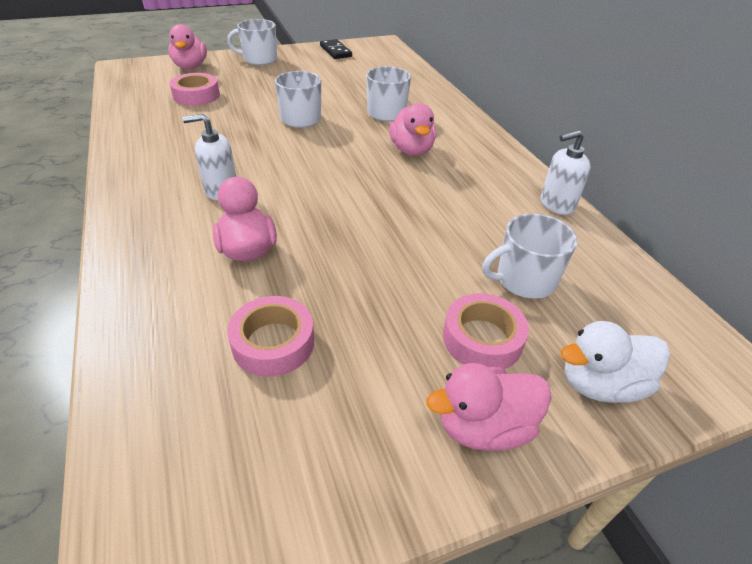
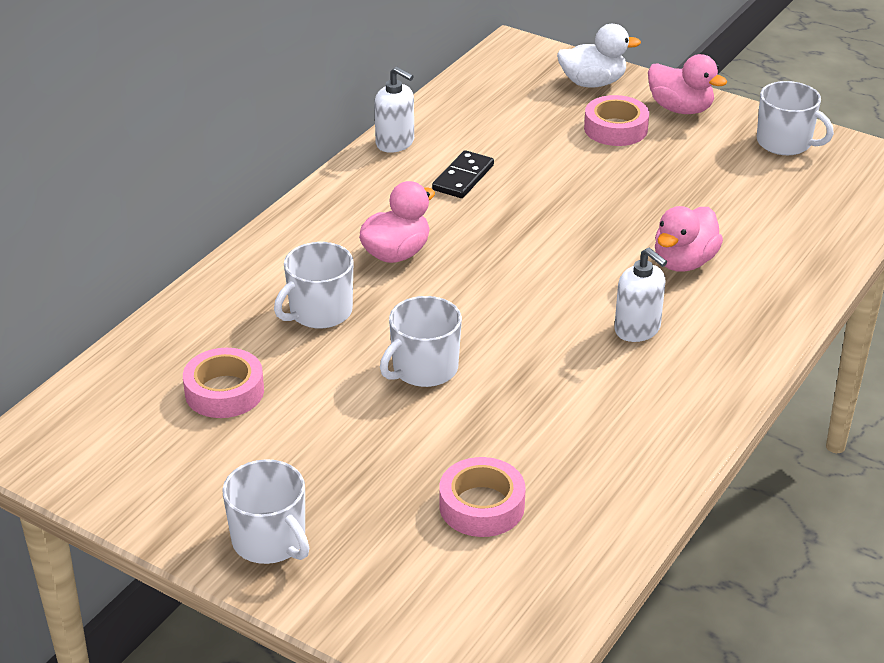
camera: 125 degrees left, 5 degrees down
pink duck [168,24,207,69] -> none
pink tape [227,296,314,377] -> pink tape moved to [183,348,264,418]
black domino [320,39,352,59] -> black domino moved to [432,150,494,198]
white mug [482,213,577,299] -> white mug moved to [757,81,834,155]
white duck [561,321,670,403] -> white duck turned 45 degrees counterclockwise [557,24,641,87]

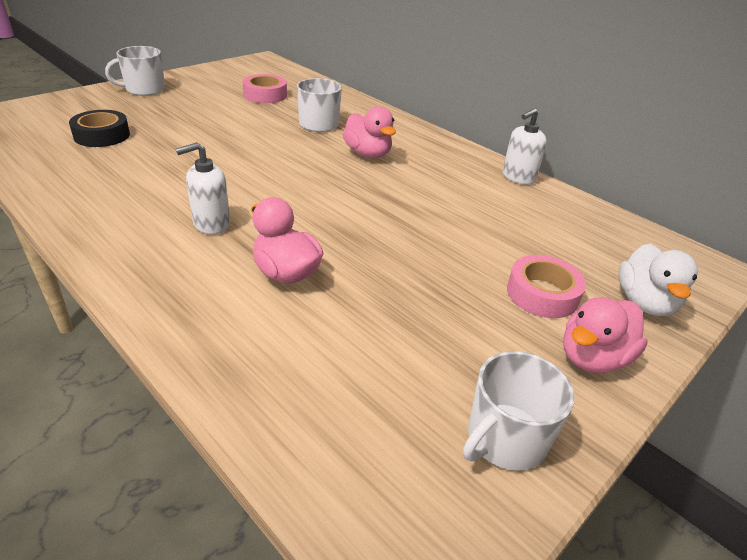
camera: 100 degrees right, 0 degrees up
white mug [380,296,462,387] -> none
black domino [432,150,494,198] -> none
pink tape [439,457,526,537] -> black tape [69,110,130,147]

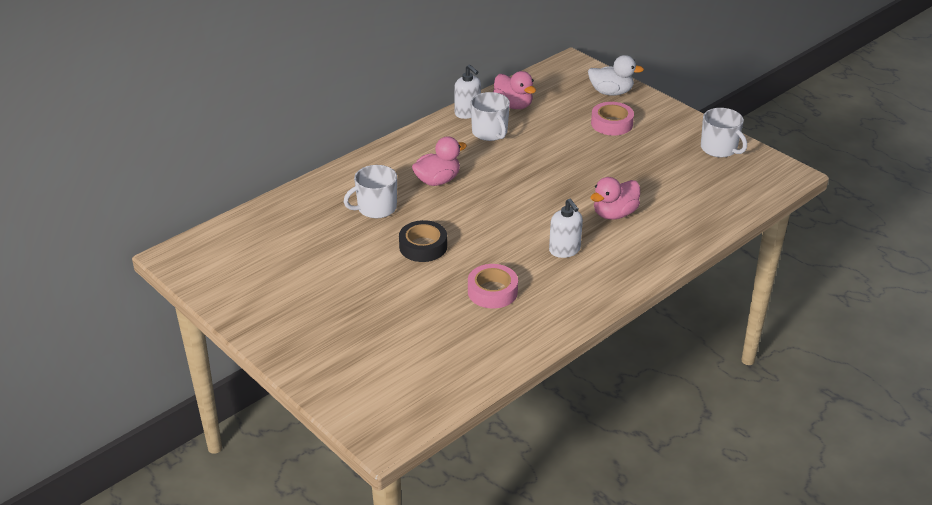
camera: 85 degrees left, 0 degrees up
black tape [69,110,130,147] -> black tape moved to [399,220,447,262]
white mug [105,46,165,96] -> white mug moved to [470,92,510,141]
pink tape [242,74,287,103] -> pink tape moved to [468,264,518,309]
pink duck [563,297,648,373] -> pink duck moved to [493,71,536,109]

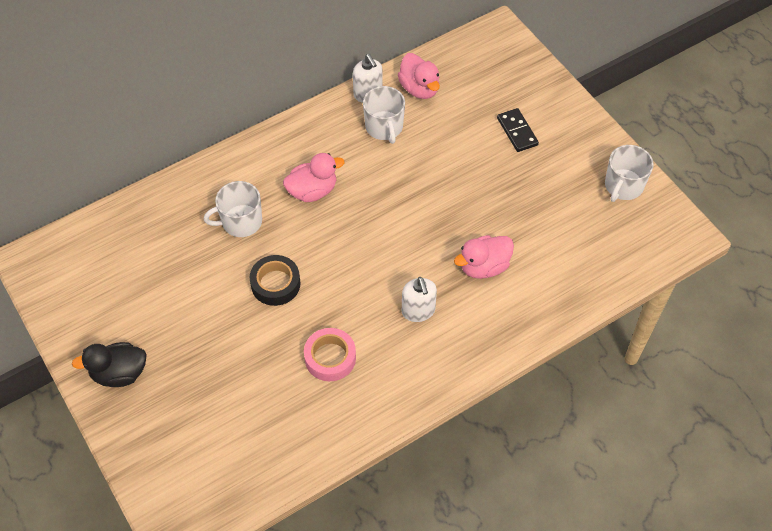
camera: 10 degrees right, 20 degrees up
white duck [588,55,644,96] -> none
pink tape [591,102,634,136] -> black domino [497,108,539,152]
white mug [701,108,747,158] -> white mug turned 60 degrees clockwise [605,145,654,202]
none -> black duck [72,342,147,387]

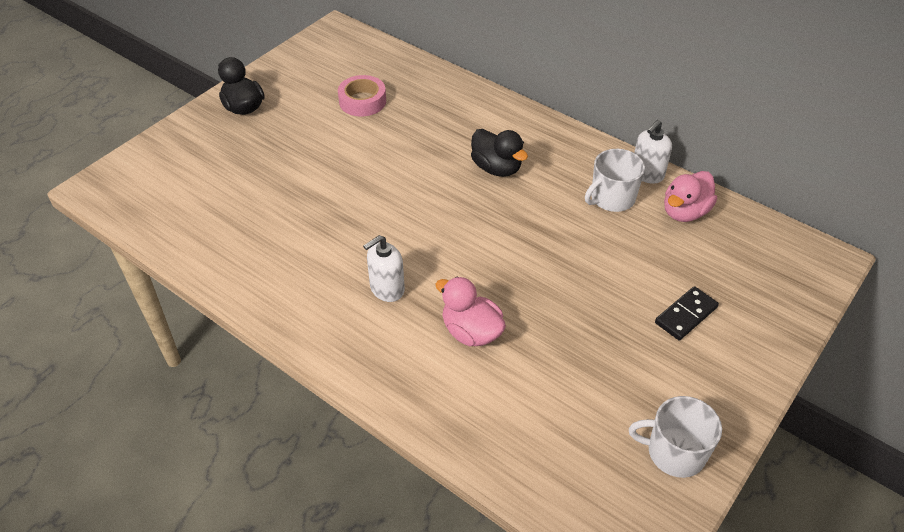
camera: 70 degrees right, 10 degrees down
white mug [204,181,262,237] -> none
black tape [250,255,301,306] -> none
pink duck [283,153,344,202] -> black duck [471,129,528,177]
pink tape [304,328,356,381] -> pink tape moved to [338,75,386,117]

